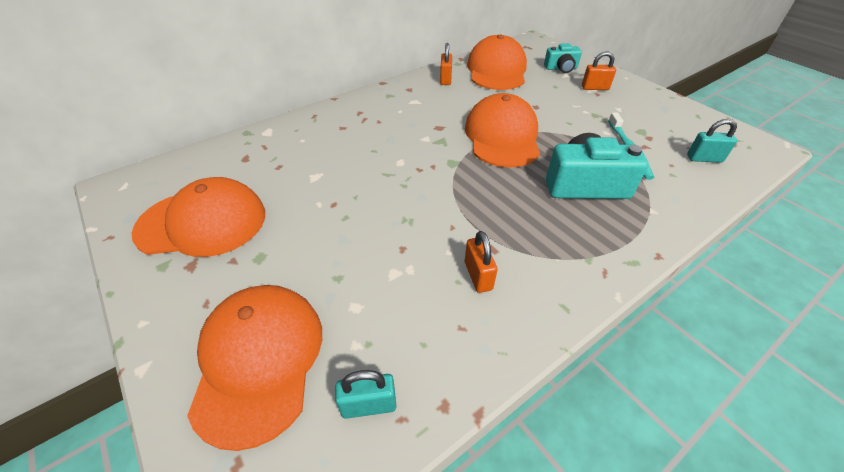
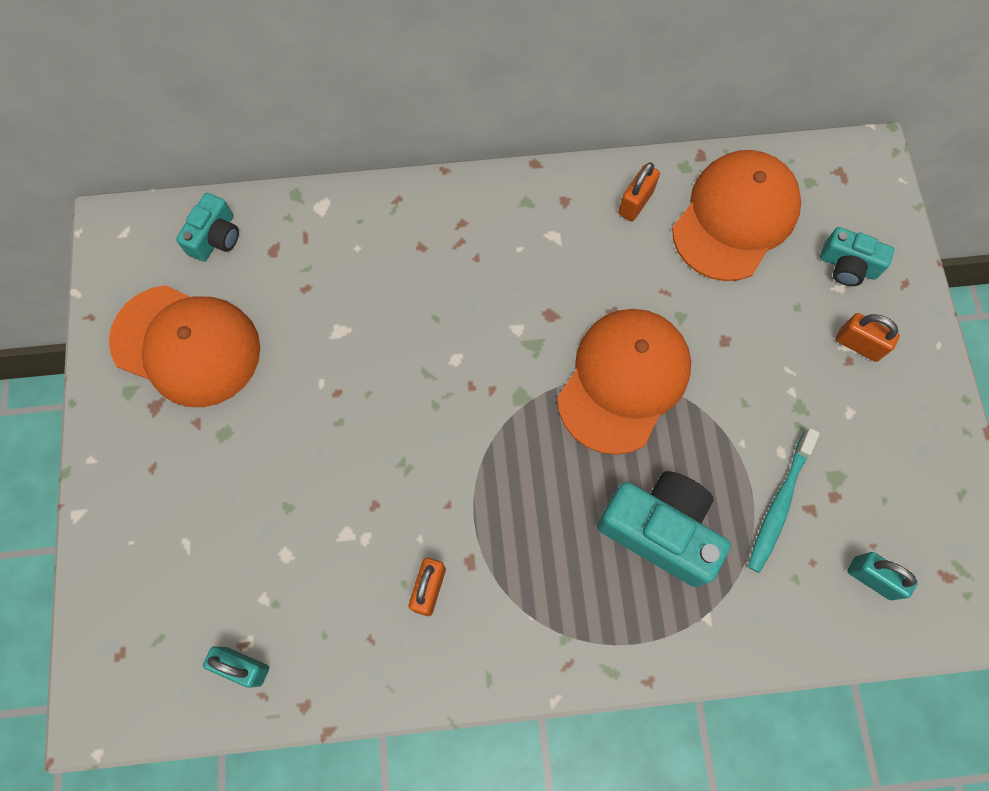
camera: 30 degrees right, 25 degrees up
orange cap [187,285,322,451] -> none
none -> turquoise camera [176,193,239,262]

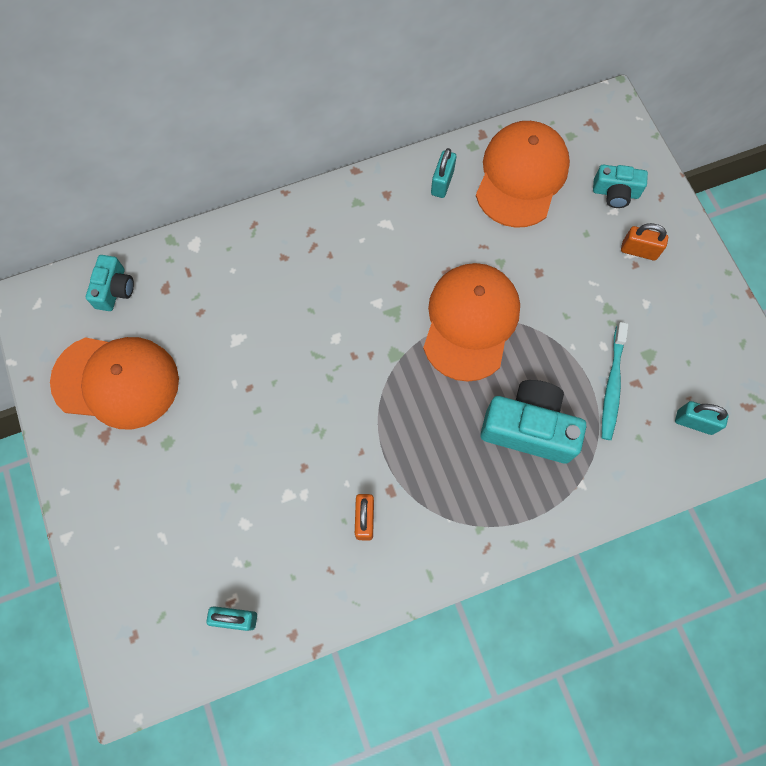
camera: 15 degrees left, 0 degrees up
orange padlock [618,162,660,221] -> turquoise padlock [431,148,456,198]

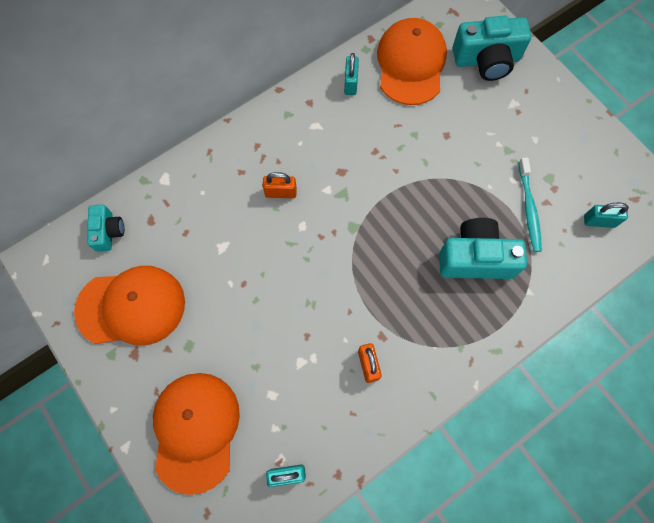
camera: 15 degrees left, 0 degrees up
orange cap [423,263,520,382] -> orange cap moved to [153,373,240,495]
turquoise camera [593,165,648,208] -> turquoise camera [453,16,531,81], size x1.76
orange padlock [621,223,668,261] -> orange padlock moved to [263,172,297,198]

